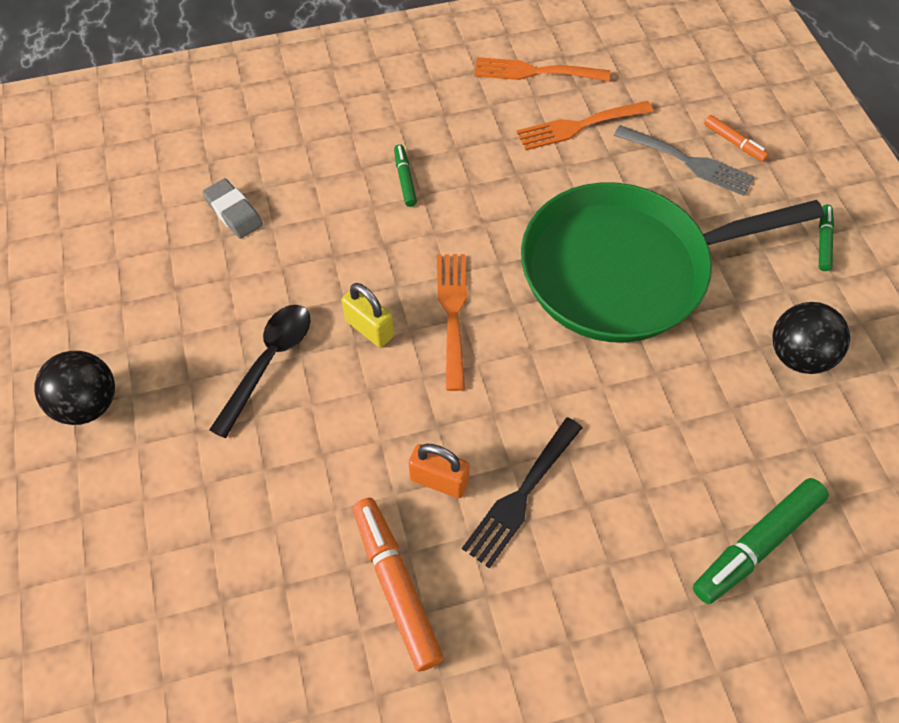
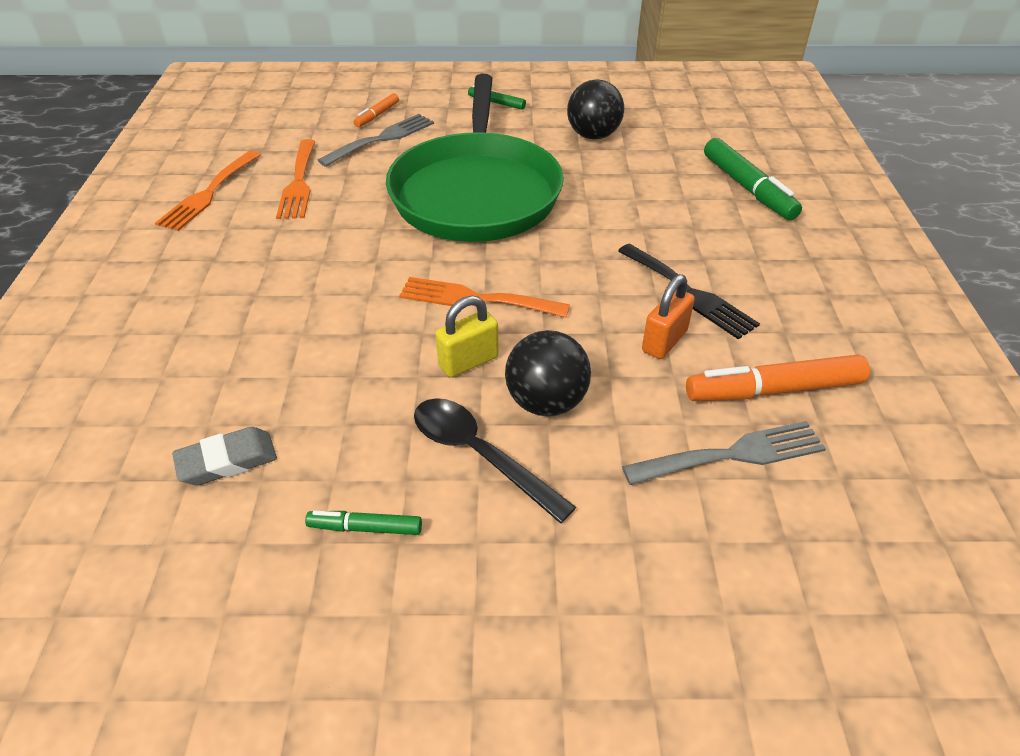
camera: 75 degrees left, 15 degrees down
black ball [34,351,115,425] -> black ball moved to [505,330,591,416]
green marker [394,144,417,207] -> green marker moved to [305,511,422,535]
orange marker [704,115,769,162] -> orange marker turned 150 degrees clockwise [354,93,399,127]
none -> grey fork [622,421,826,485]

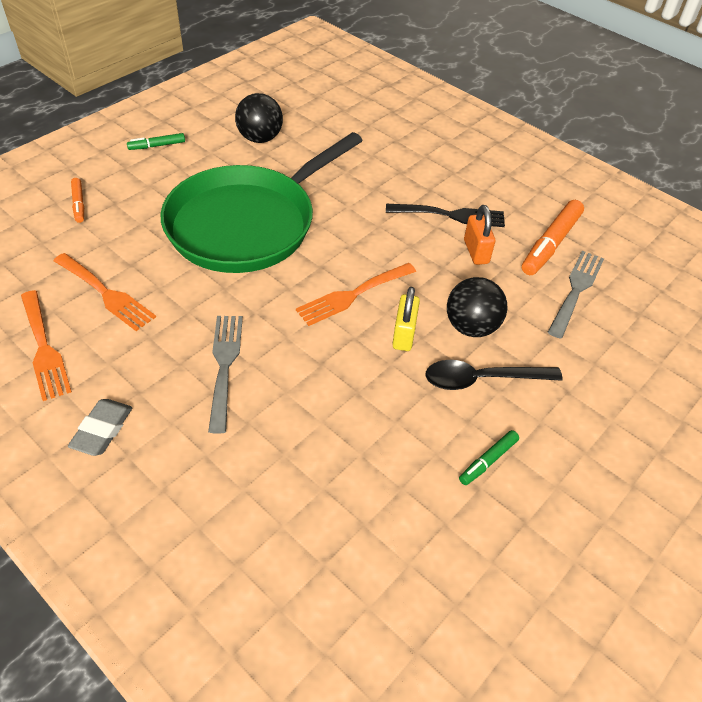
camera: 50 degrees left, 5 degrees up
grey eraser [172,427,277,486] -> grey eraser moved to [68,399,132,456]
grey fork [318,114,434,167] -> grey fork moved to [208,316,243,434]
green pan [386,74,564,242] -> green pan turned 90 degrees clockwise [161,132,363,273]
green marker [704,138,802,220] -> none

